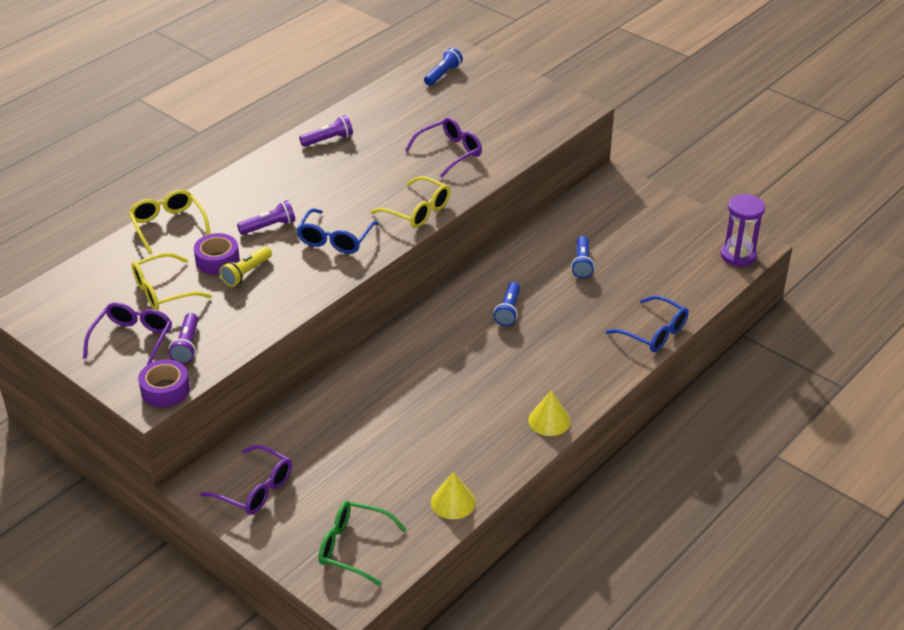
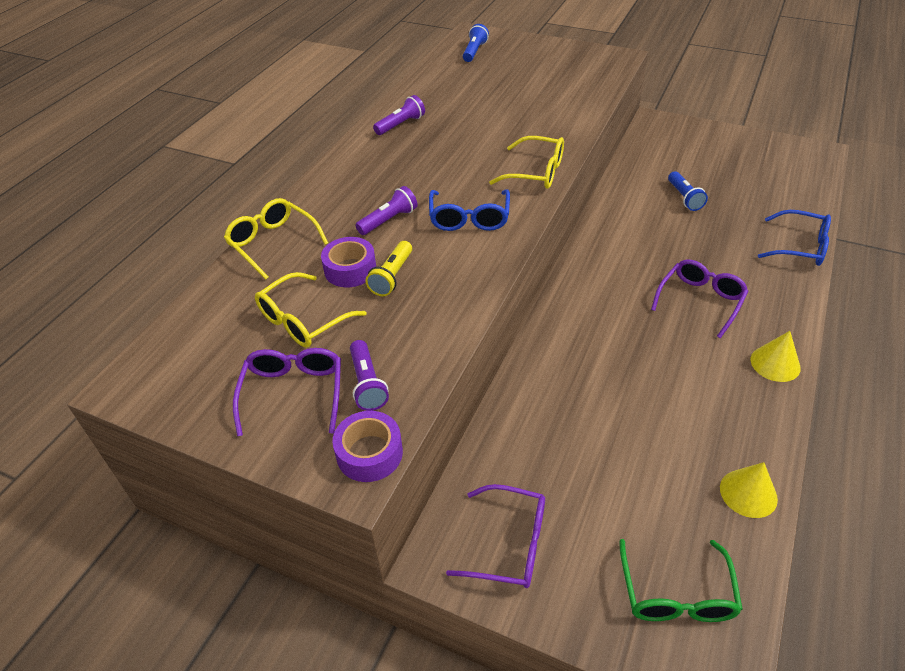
camera: 15 degrees left, 5 degrees up
green glasses [318,501,407,586] -> green glasses turned 90 degrees counterclockwise [619,539,743,622]
purple glasses [405,117,482,178] -> purple glasses moved to [651,260,748,338]
blue flashlight [494,282,520,326] -> none
purple hourglass [721,194,765,266] -> none

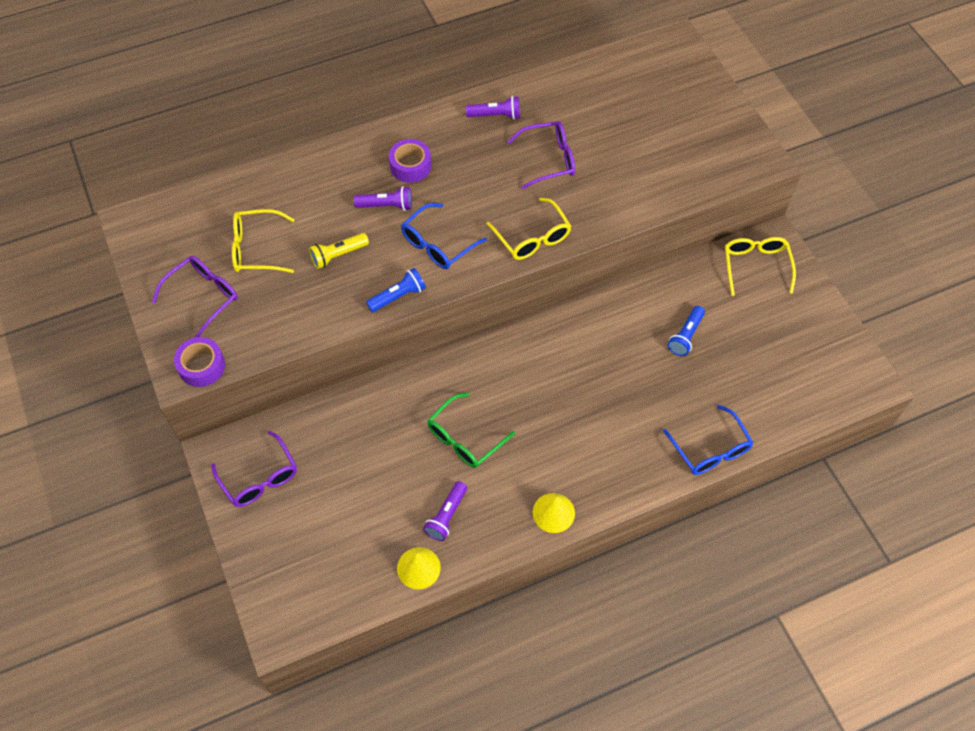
camera: 40 degrees right, 15 degrees up
yellow glasses [224,198,328,280] -> yellow glasses moved to [725,237,796,296]
purple tape [321,237,376,287] -> purple tape moved to [389,139,431,183]
purple flashlight [350,340,389,411] -> purple flashlight moved to [423,481,467,541]
blue flashlight [463,24,489,62] -> blue flashlight moved to [366,268,426,312]
green glasses [619,539,743,622] -> green glasses moved to [427,393,515,468]
purple glasses [651,260,748,338] -> purple glasses moved to [507,121,575,189]

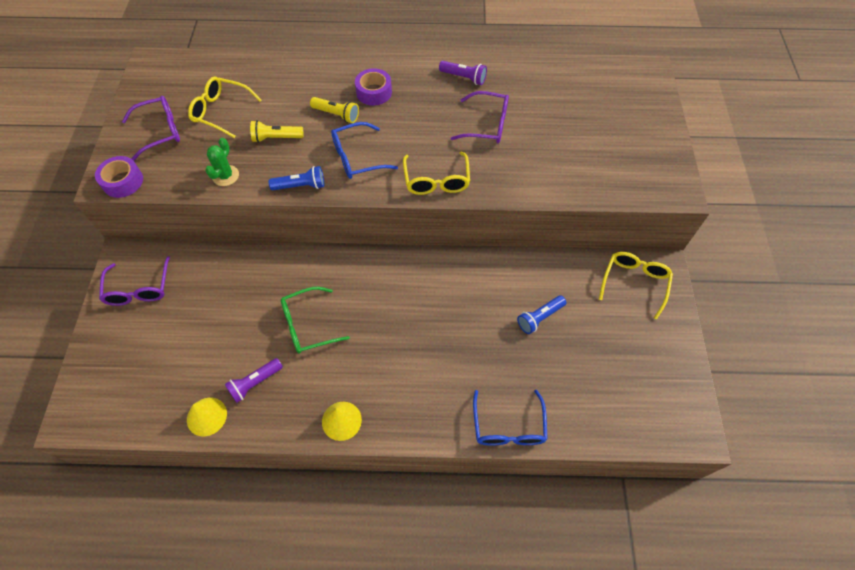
camera: 25 degrees right, 0 degrees up
purple flashlight [354,186,412,211] -> yellow flashlight [310,97,359,123]
none -> green cactus [205,138,239,186]

